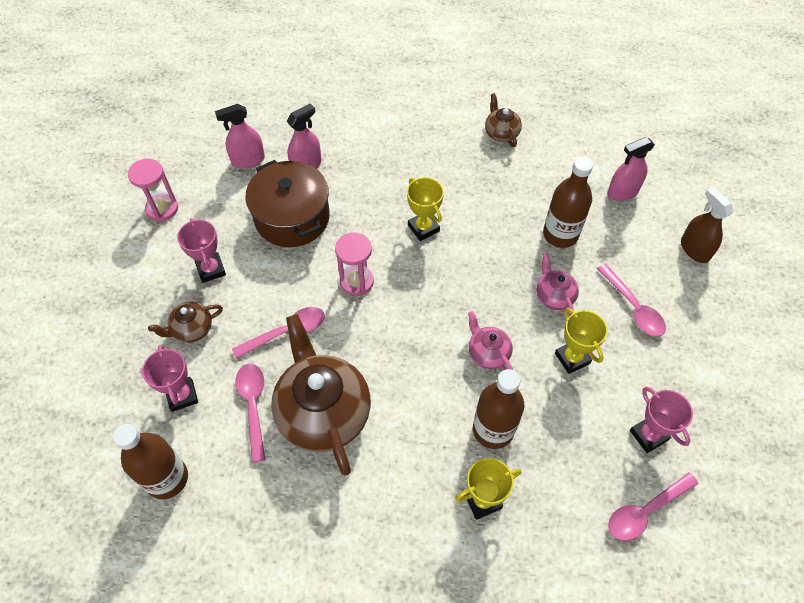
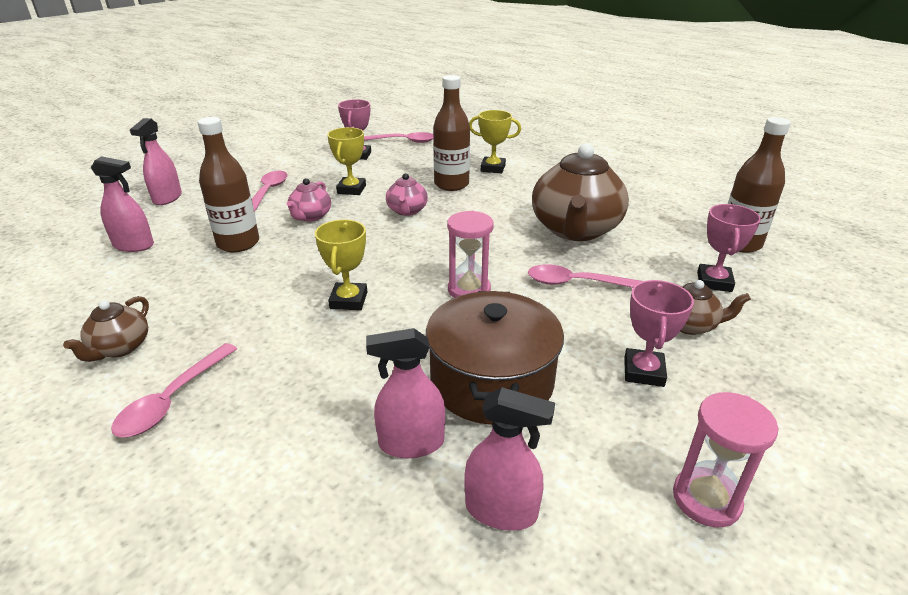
camera: 145 degrees left, 25 degrees down
pink spoon [235,364,265,462] -> pink spoon moved to [111,343,237,437]
brown spray bottle [681,187,733,263] -> pink spray bottle [130,118,182,205]

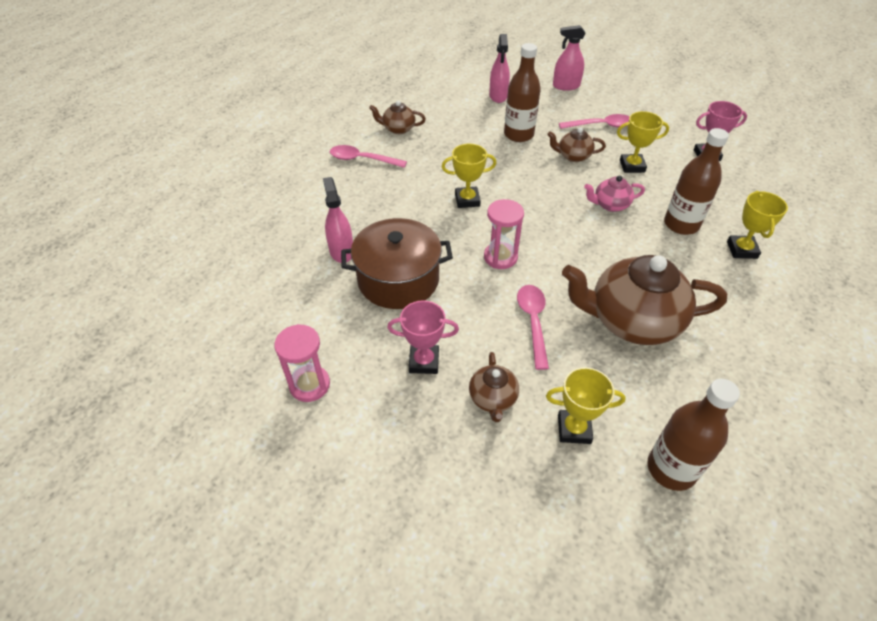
camera: 80 degrees right, 15 degrees up
pink teapot [287,178,331,221] -> brown teapot [547,127,606,162]
pink spoon [364,132,433,143] -> none
pink spray bottle [465,387,555,531] -> none
pink trophy [697,204,761,292] -> yellow trophy [546,367,626,444]

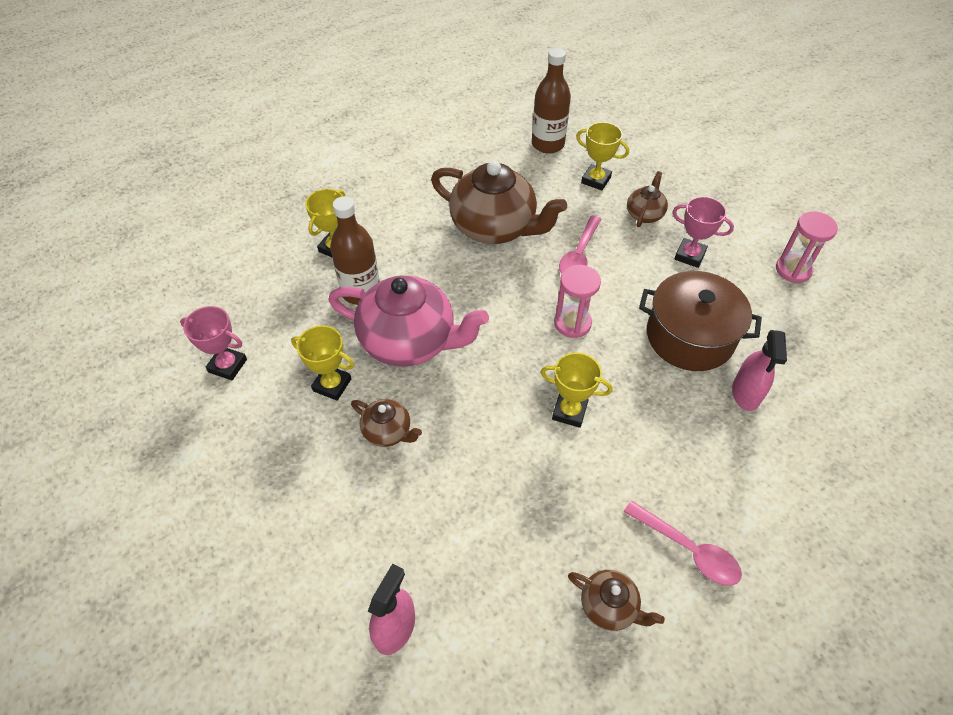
camera: 155 degrees left, 5 degrees up
brown bottle [504,43,541,142] -> none
pink spray bottle [553,25,586,91] -> none
pink spoon [559,114,630,129] -> none
pink teapot [584,175,645,212] -> pink teapot [328,275,489,367], size x2.11

